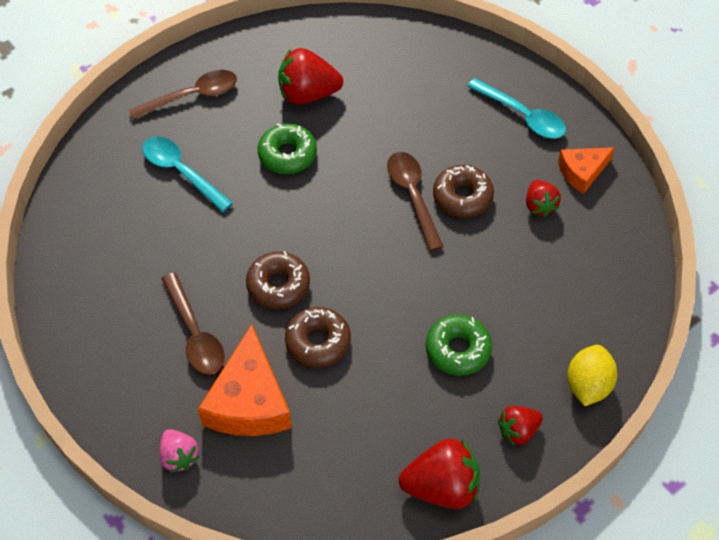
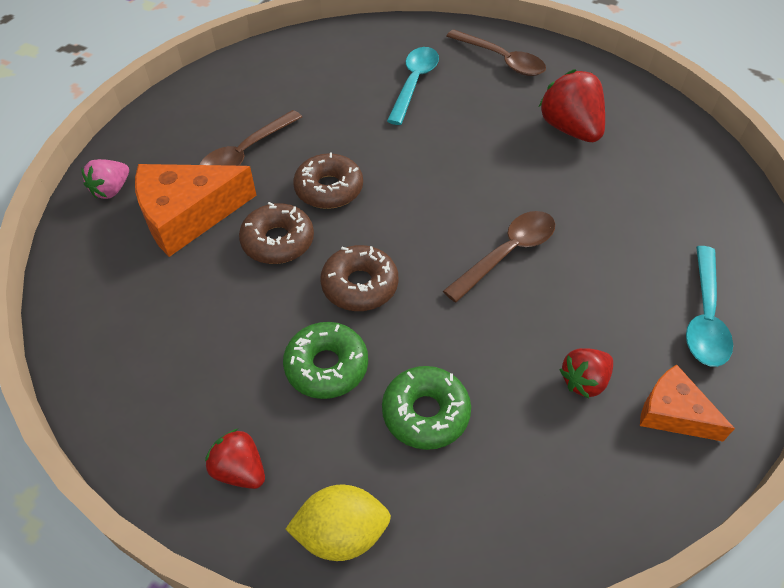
camera: 65 degrees right, 5 degrees down
green donut [257,123,317,174] -> green donut moved to [382,366,471,450]
red strawberry [399,438,480,509] -> none
brown donut [433,165,494,218] -> brown donut moved to [320,245,398,311]

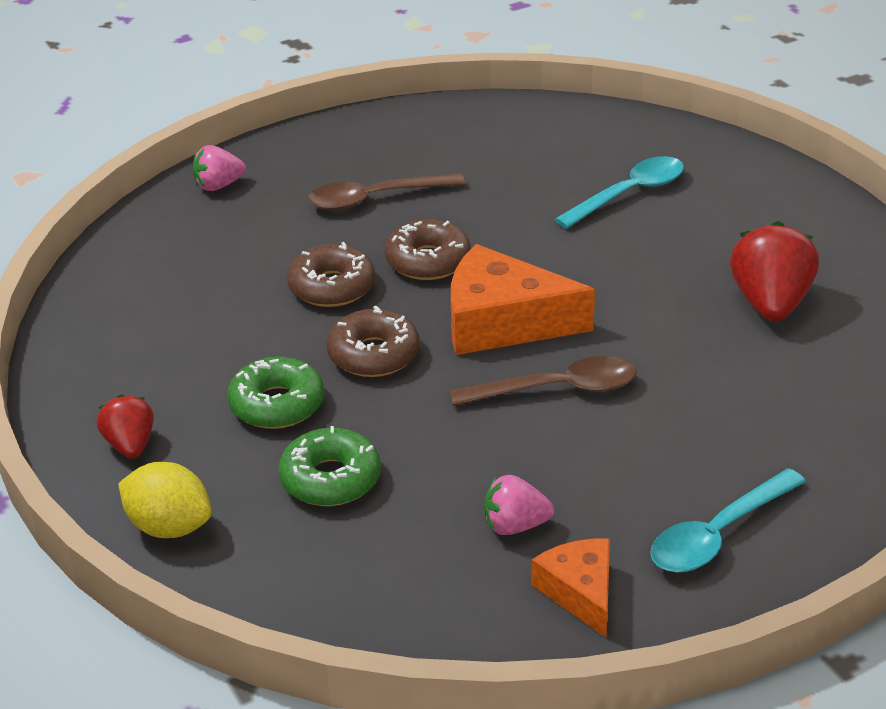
camera: 35 degrees right, 15 degrees down
orange cheese [135,164,257,257] -> orange cheese moved to [451,244,595,355]
brown spoon [447,30,546,76] -> none
red strawberry [560,348,613,398] -> pink strawberry [484,475,554,535]

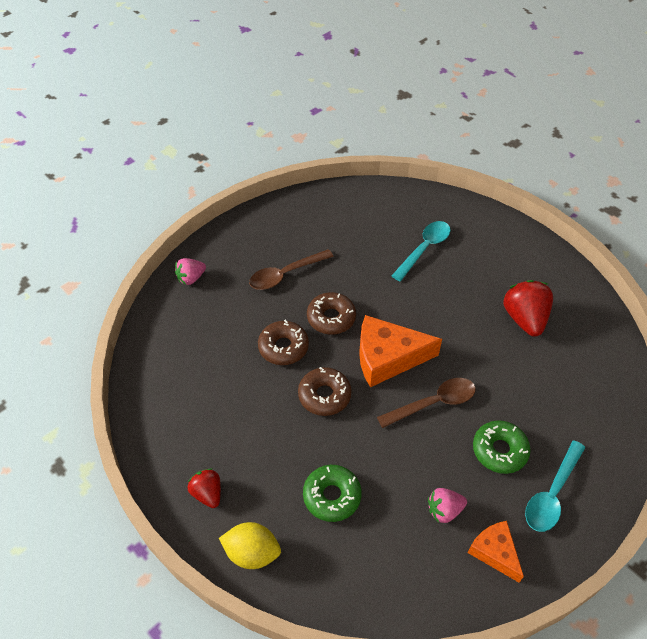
camera: 15 degrees left, 15 degrees up
green donut [227,356,324,429] -> green donut moved to [473,420,531,474]

